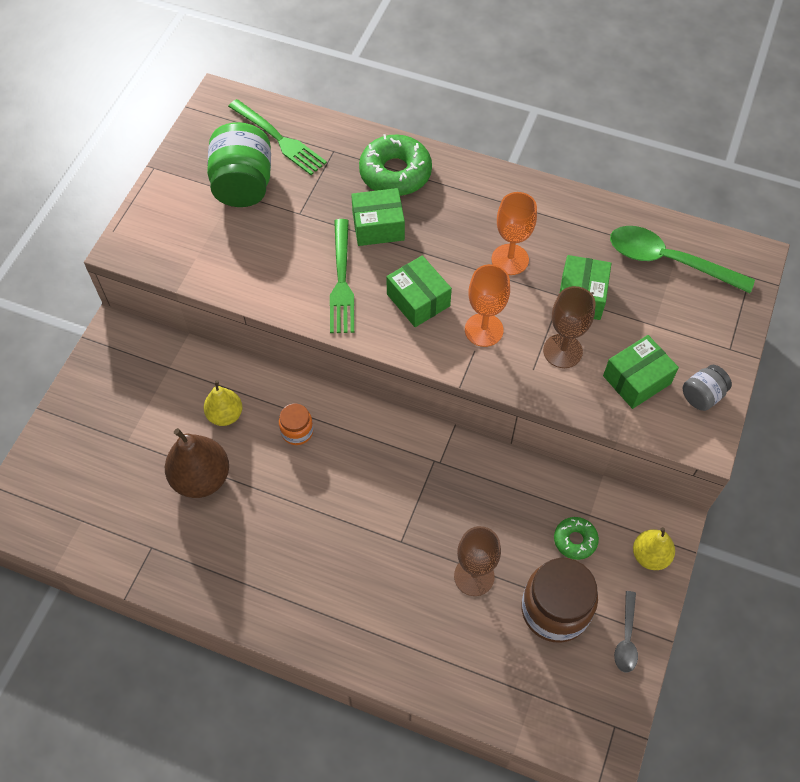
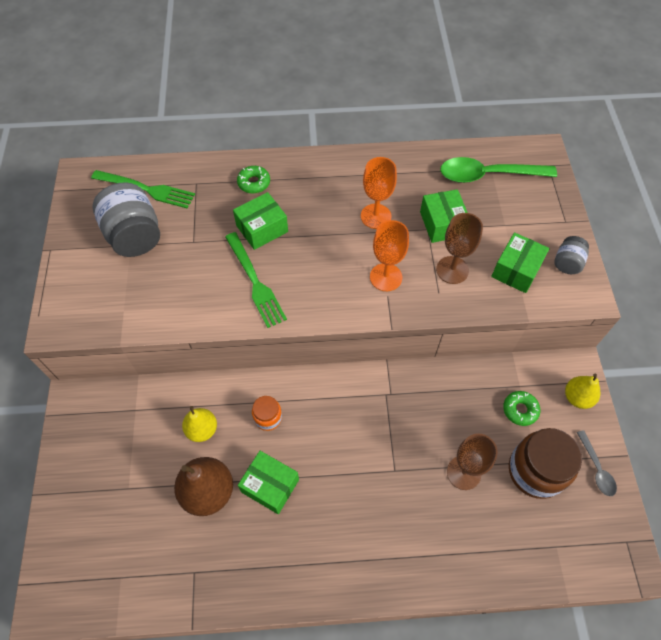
camera: 25 degrees left, 0 degrees up
green jar [207,122,271,207] -> grey jar [93,183,160,257]
green donut [359,134,432,196] -> green donut [237,166,270,194], size x0.54
green box [386,255,452,327] -> green box moved to [238,451,299,514]

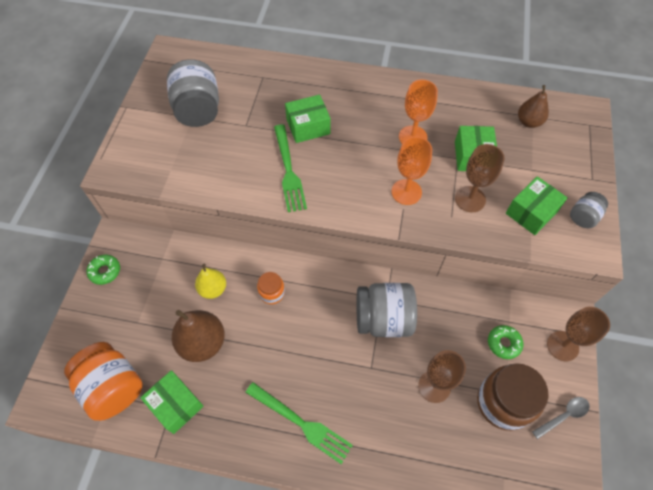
camera: 15 degrees right, 0 degrees up
green fork [91,170,195,209] -> green fork moved to [245,382,353,465]
green donut [237,166,270,194] -> green donut moved to [87,255,120,285]
green box [238,451,299,514] -> green box moved to [140,370,204,434]
green spoon [440,157,557,183] -> brown pear [518,85,549,128]
yellow pear [565,374,600,409] -> brown goblet [547,307,610,361]
grey spoon [577,430,617,496] -> grey spoon turned 120 degrees counterclockwise [532,397,590,439]
none -> orange jar [64,342,143,421]
none -> grey jar [356,283,417,337]

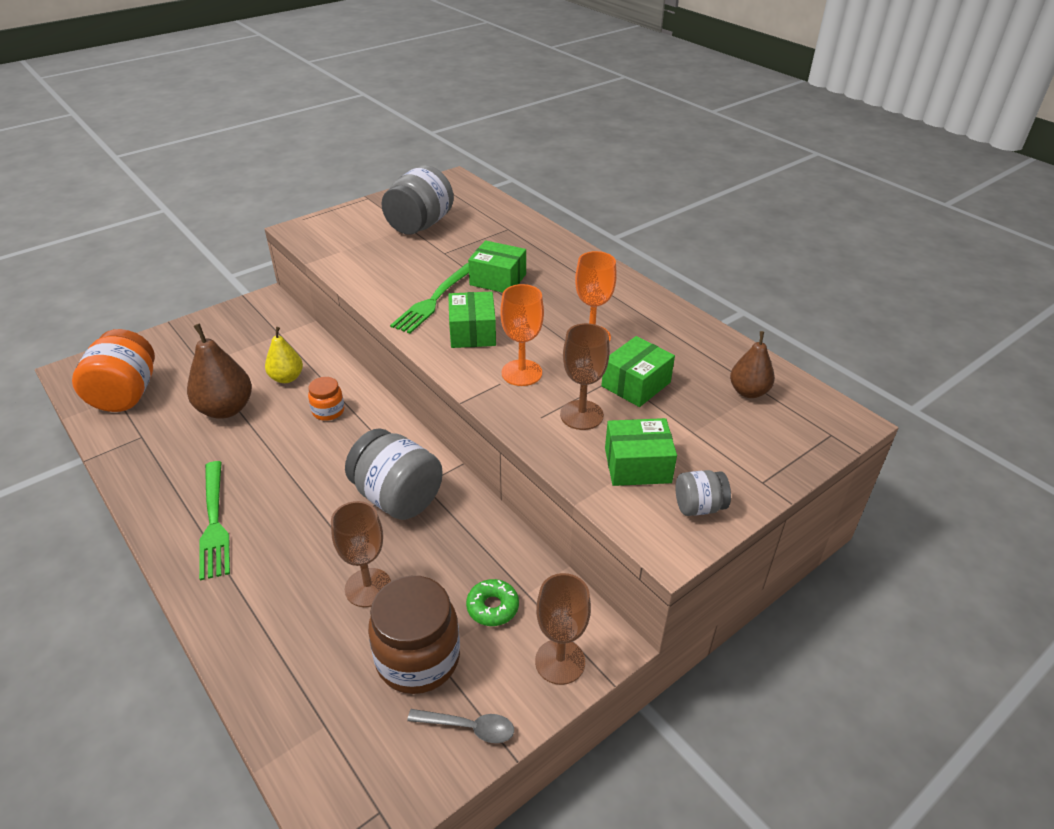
camera: 40 degrees right, 20 degrees down
green donut [87,255,120,285] -> none
green box [140,370,204,434] -> green box moved to [448,291,496,348]

